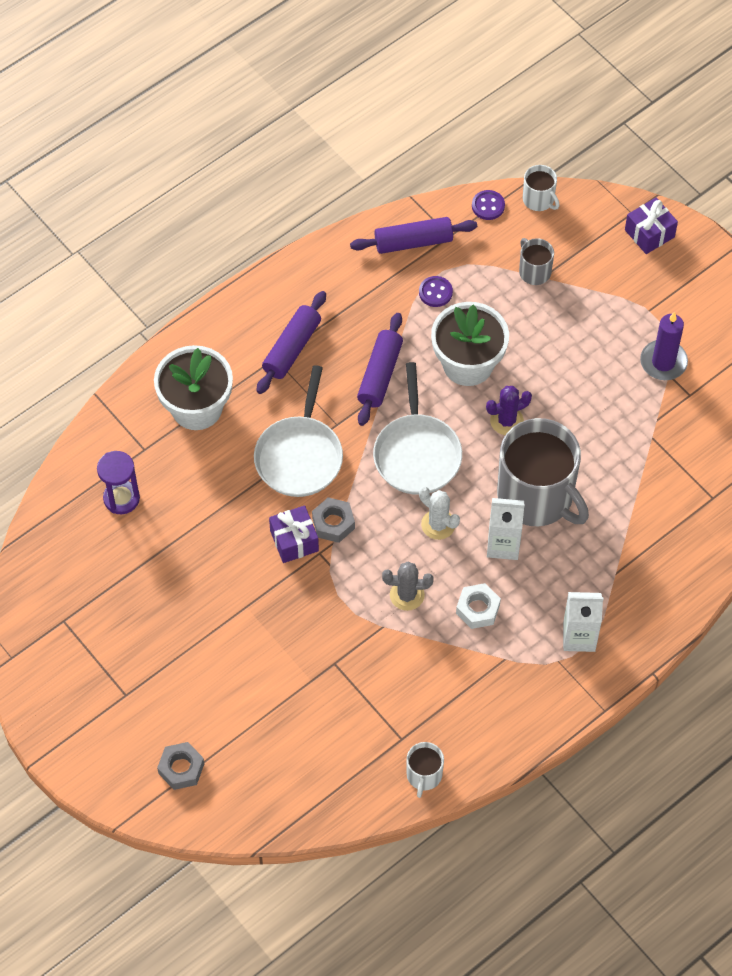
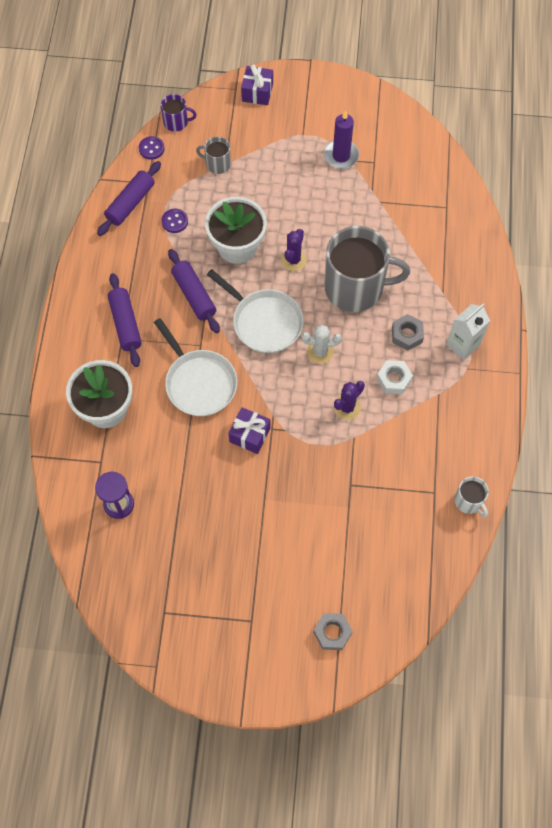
camera: 45 degrees left, 5 degrees up
grey nut [312,497,355,543] -> grey nut moved to [392,314,424,351]
grey cactus [382,562,433,611] -> purple cactus [334,381,365,420]
white carton [487,498,525,560] -> none
white mug [523,165,559,211] -> purple mug [160,94,197,132]

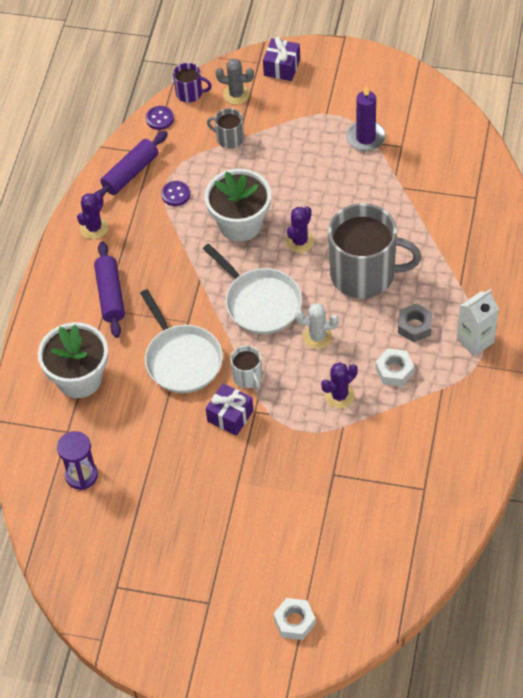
camera: 10 degrees right, 10 degrees down
purple rolling pin [168,249,220,333] -> none
grey nut [313,613,353,650] -> white nut [273,598,316,640]
white mug [454,476,489,517] -> white mug moved to [230,345,262,389]
none -> purple cactus [77,193,108,239]
none -> grey cactus [215,58,254,104]

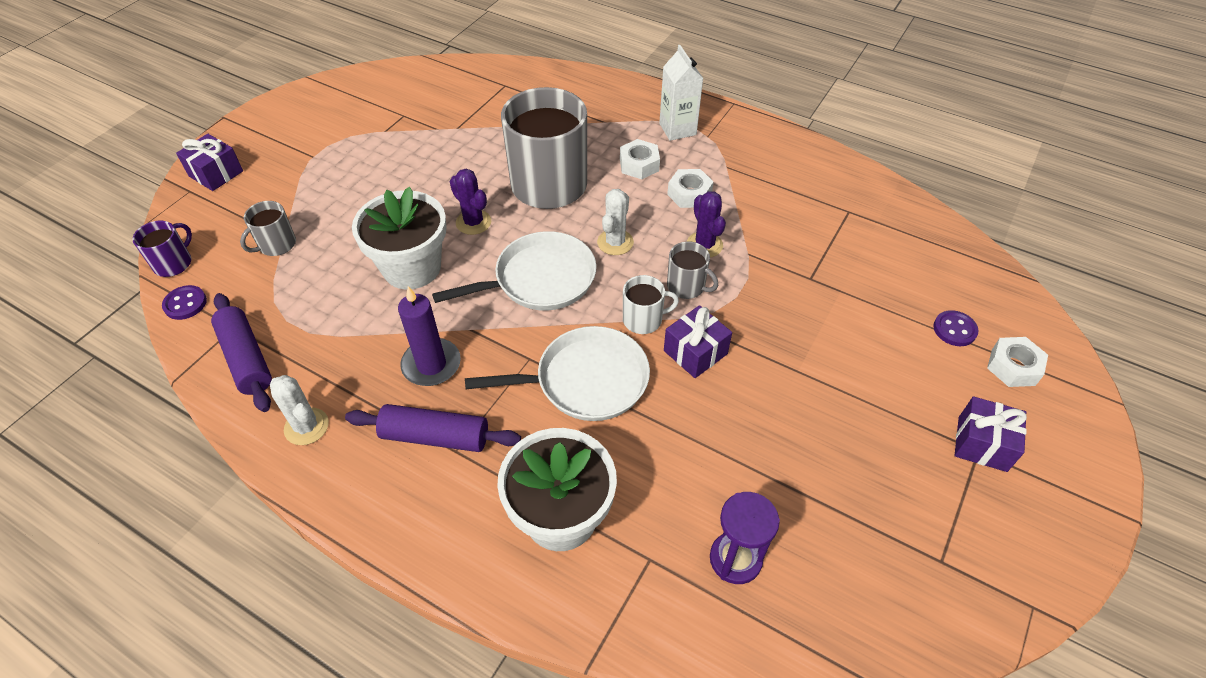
camera: 75 degrees left, 5 degrees down
purple cactus [77,193,108,239] -> white cactus [270,375,329,445]
purple button [161,181,190,206] -> purple button moved to [933,310,979,346]
grey cactus [215,58,254,104] -> none
purple candle [346,86,386,151] -> purple candle moved to [398,286,461,386]
grey nut [398,303,433,342] -> white nut [620,139,660,179]
none -> grey mug [667,241,718,299]
none -> purple gift [954,396,1027,472]

